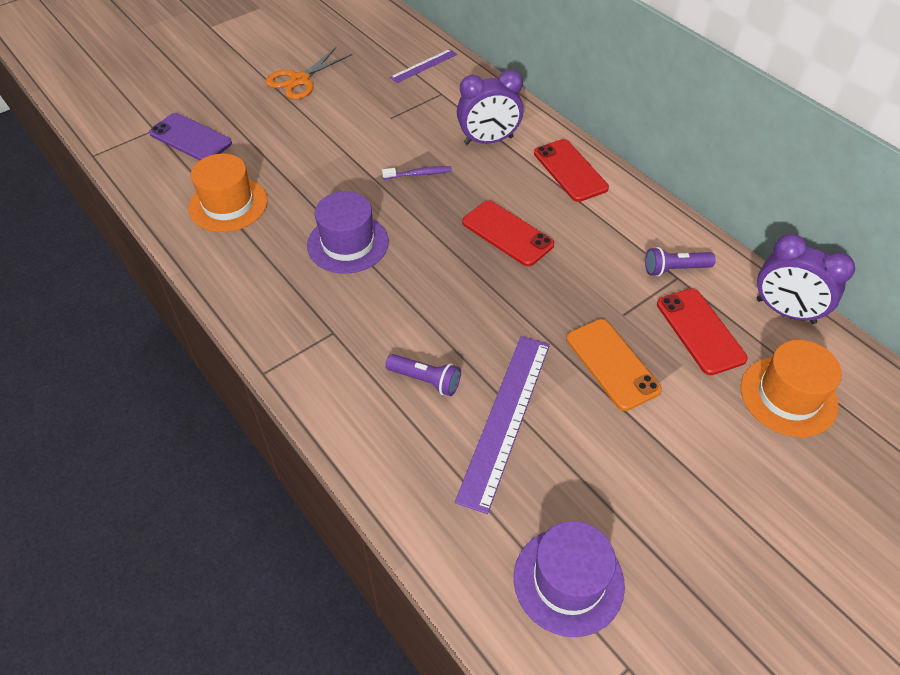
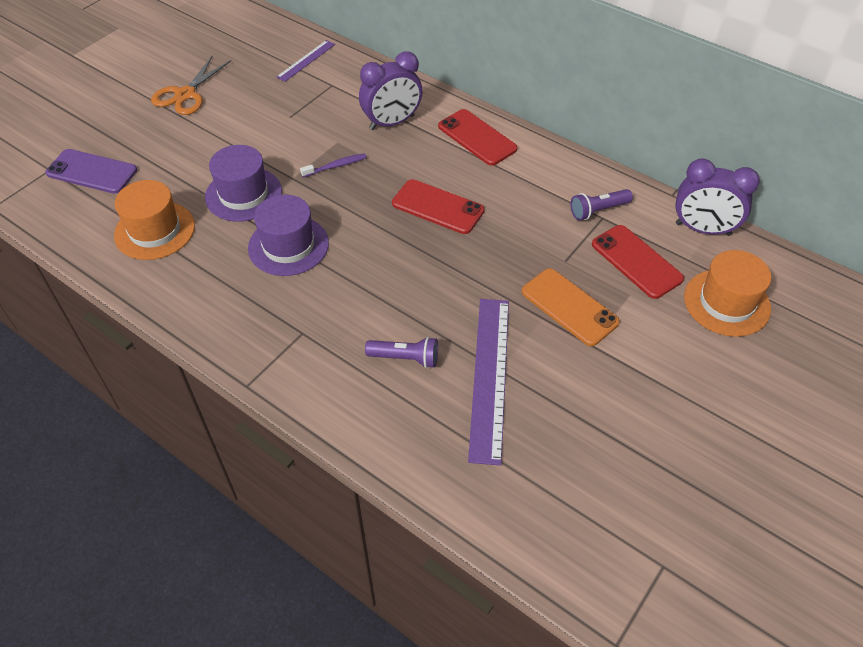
camera: 15 degrees left, 0 degrees up
purple hat [514,521,625,637] -> purple hat moved to [205,145,282,222]

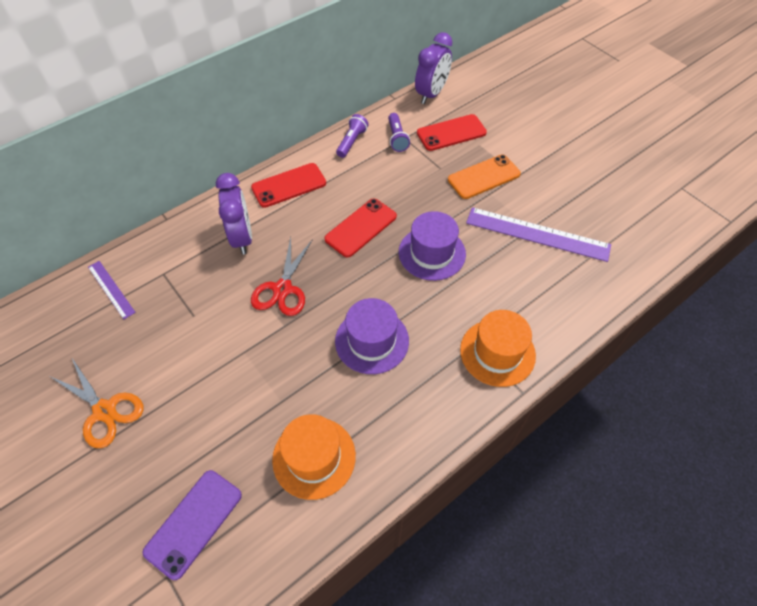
camera: 75 degrees left, 5 degrees up
purple hat [205,145,282,222] -> purple hat moved to [399,211,466,281]
purple toothbrush [300,153,367,177] -> red scissors [251,237,313,316]
purple flashlight [365,337,438,368] -> purple flashlight moved to [336,114,369,158]
orange hat [684,250,772,337] -> orange hat moved to [460,310,536,387]

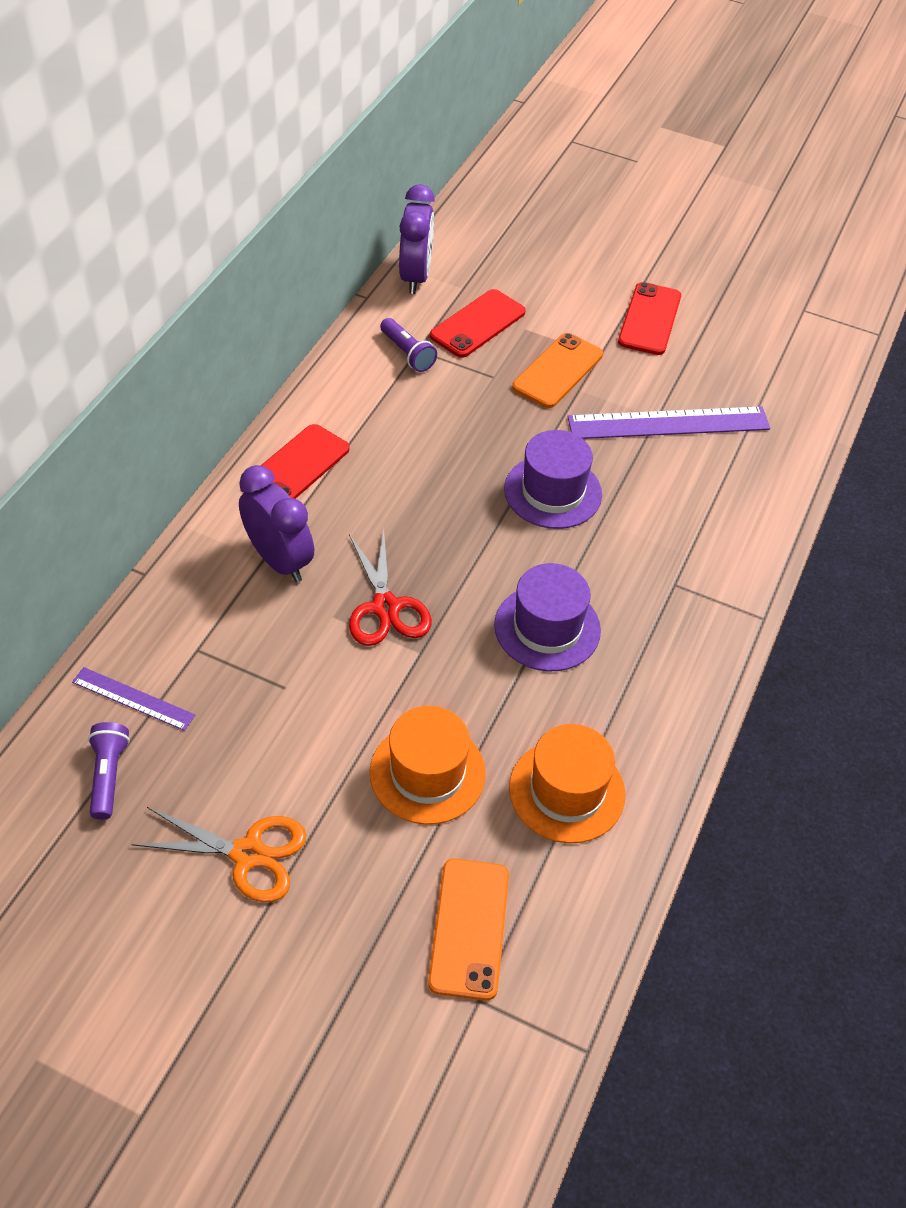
camera: 30 degrees left, 5 degrees down
purple phone [143,470,242,580] -> orange phone [428,859,509,1001]
red phone [324,198,397,258] -> red phone moved to [618,282,681,355]
purple flashlight [336,114,369,158] -> purple flashlight moved to [88,722,130,820]
orange hat [460,310,536,387] -> orange hat moved to [370,706,486,825]

